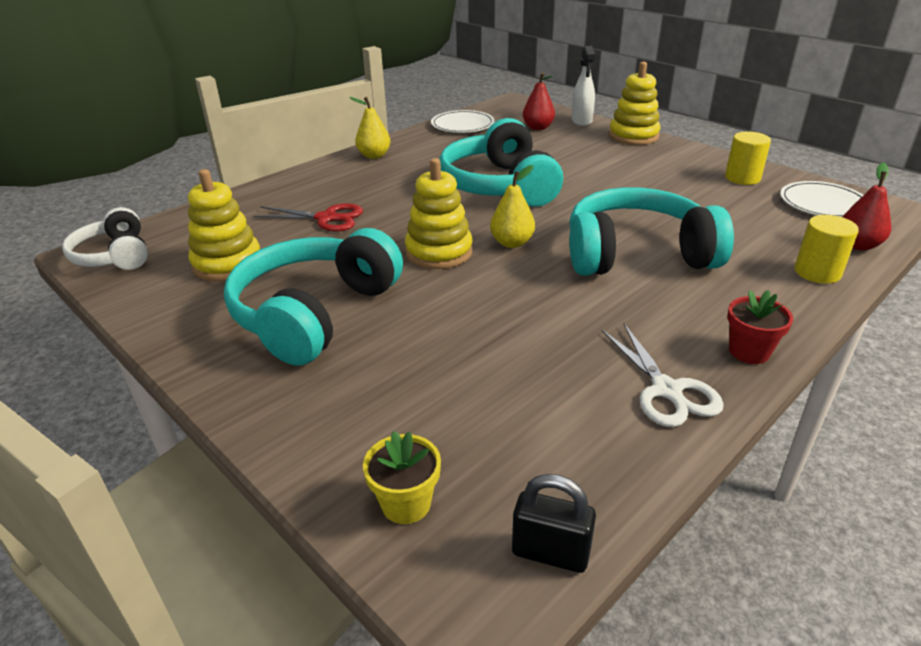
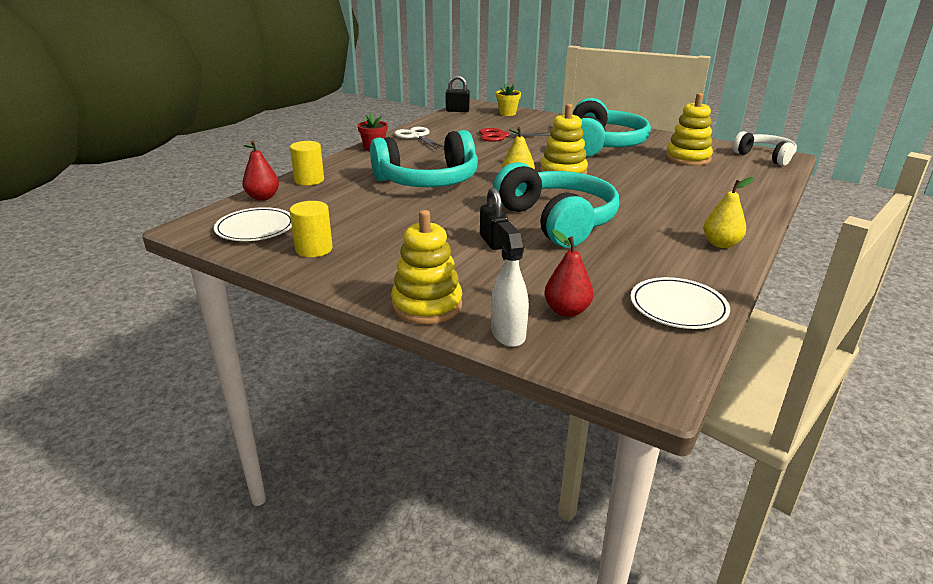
camera: 165 degrees right, 5 degrees down
red scissors [253,203,363,232] -> red scissors moved to [479,128,551,142]
none -> black padlock [480,188,509,250]

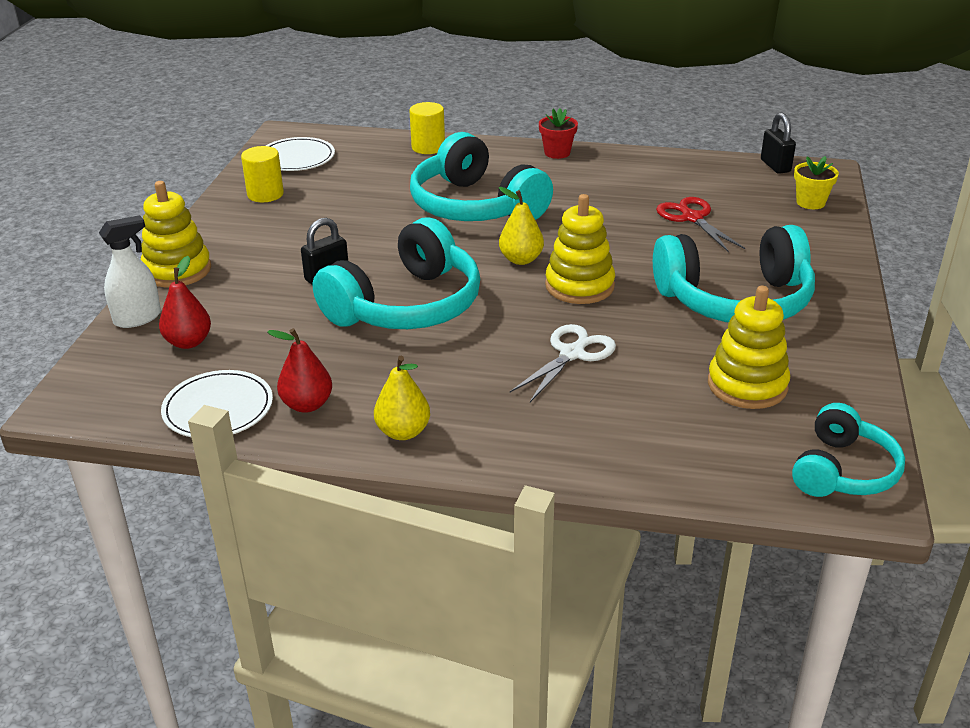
camera: 70 degrees right, 5 degrees up
red pear [242,140,279,201] -> red pear moved to [267,328,332,413]
white scissors [394,127,444,150] -> white scissors moved to [510,324,616,402]
white headphones [733,131,797,166] -> turquoise headphones [792,403,905,497]

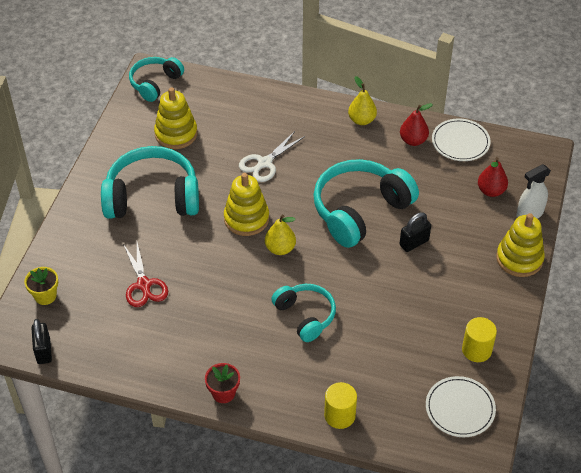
camera: 175 degrees left, 15 degrees up
turquoise headphones [410,132,553,221] -> turquoise headphones [271,284,336,342], size x0.59

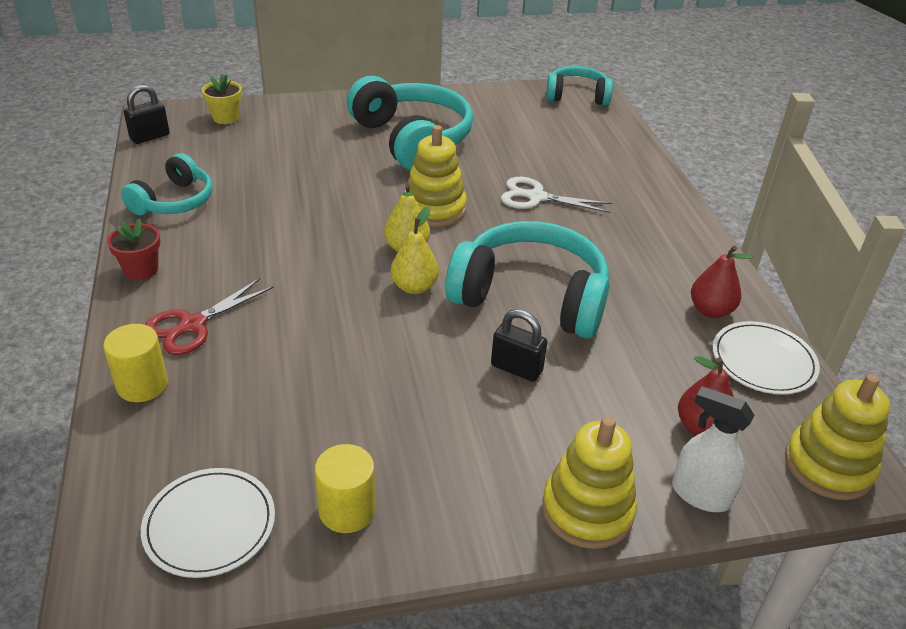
camera: 60 degrees right, 10 degrees down
red scissors [123,243,168,307] -> red scissors moved to [145,278,274,355]
yellow stacking toy [154,87,198,149] -> yellow stacking toy moved to [785,374,890,500]
turquoise headphones [271,284,336,342] -> turquoise headphones moved to [121,153,213,215]
yellow pear [348,76,377,125] -> yellow pear moved to [391,207,439,294]

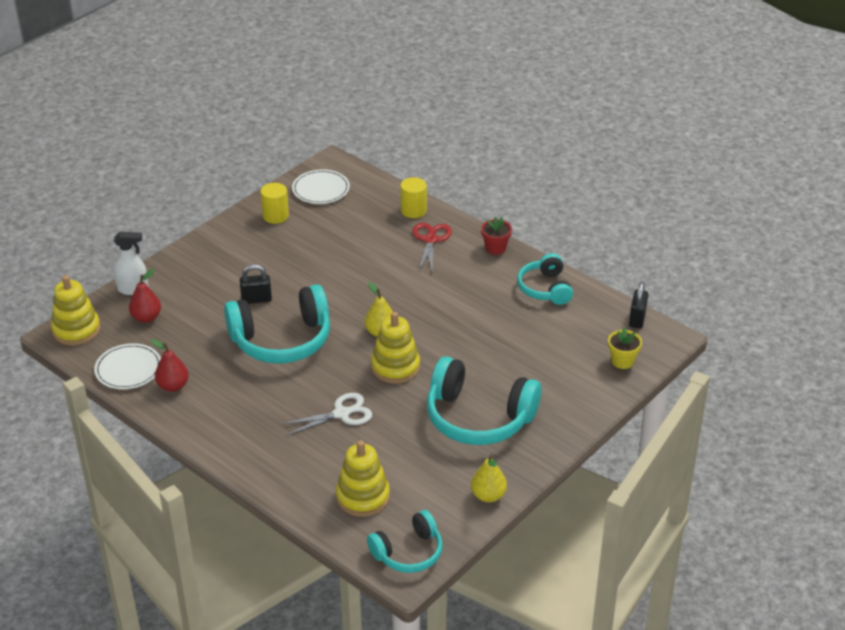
camera: 145 degrees right, 0 degrees up
yellow pear [391,207,439,294] -> yellow pear moved to [471,454,507,502]
yellow stacking toy [542,416,637,549] -> yellow stacking toy moved to [336,440,390,517]

